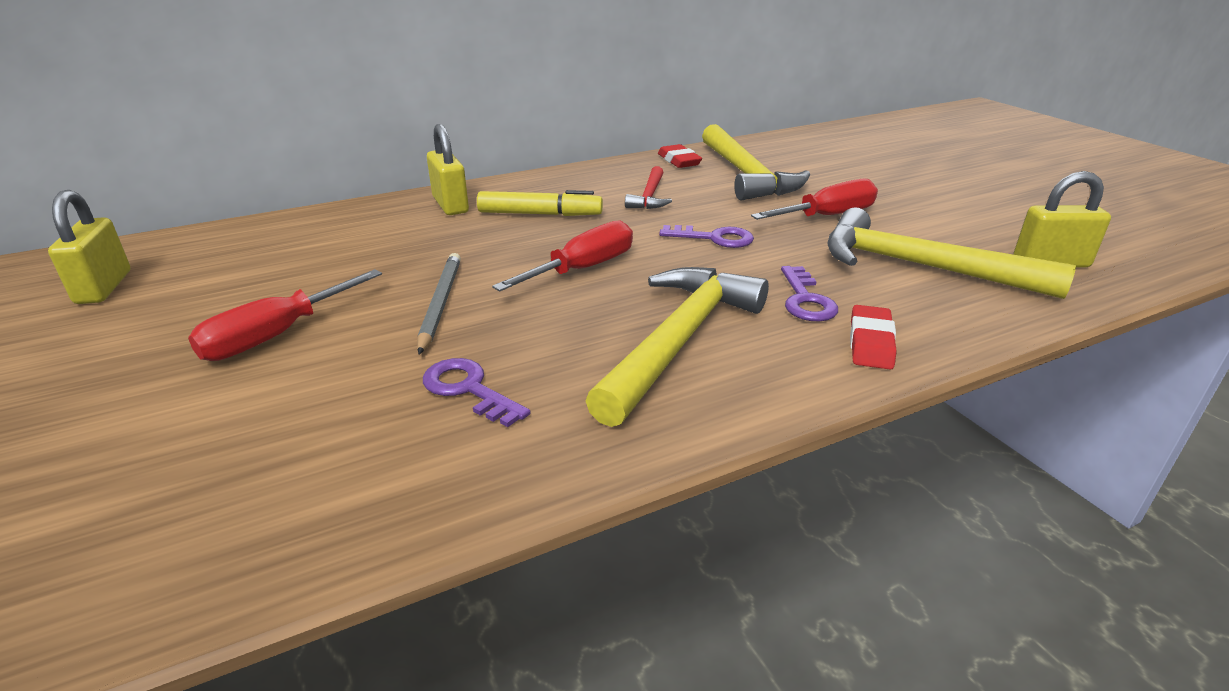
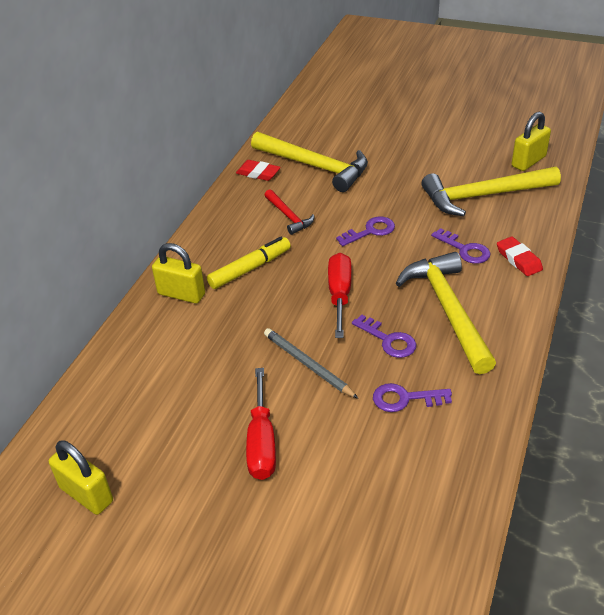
camera: 40 degrees left, 10 degrees up
red screwdriver [751,179,878,220] -> none
none -> purple key [352,315,416,358]

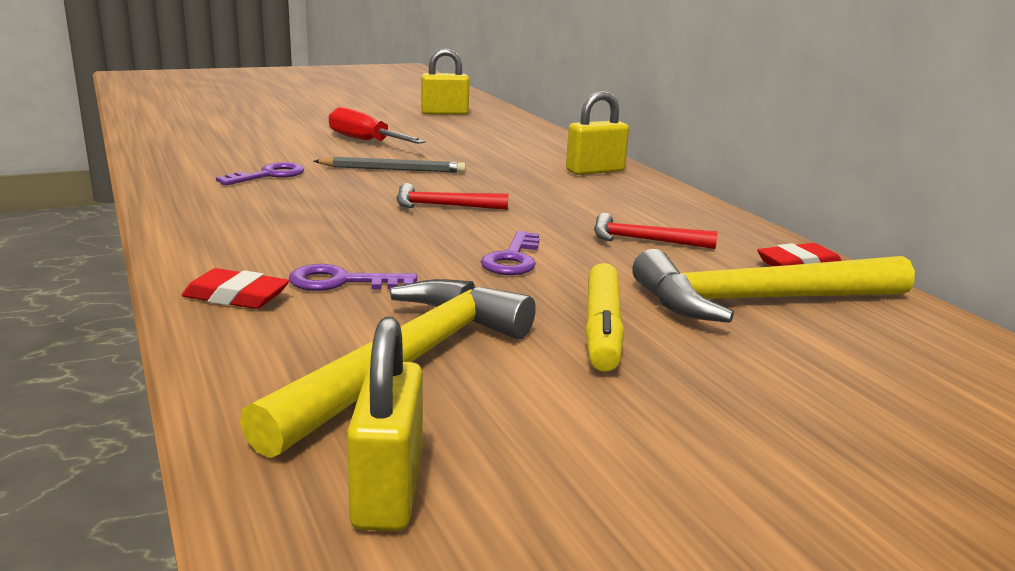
camera: 130 degrees right, 20 degrees down
yellow marker [207,237,291,289] -> yellow marker moved to [585,263,624,372]
red screwdriver [328,253,352,338] -> red hammer [396,183,508,210]
purple key [352,315,416,358] -> none
yellow hammer [396,252,496,374] -> none

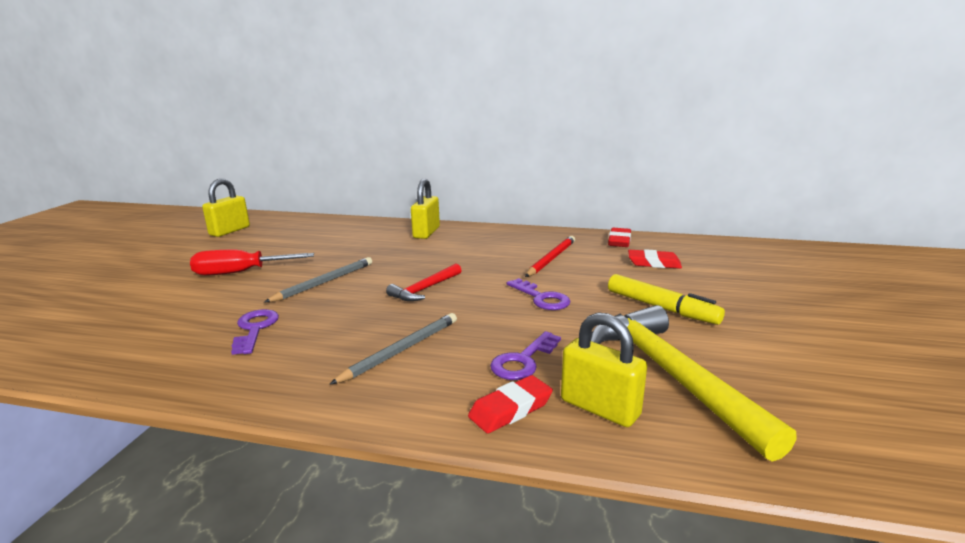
camera: 50 degrees left, 0 degrees up
yellow padlock [347,317,423,531] -> yellow padlock moved to [561,312,647,427]
red hammer [594,213,718,249] -> red pencil [525,236,575,277]
yellow hammer [632,249,915,323] -> red eraser [628,249,682,269]
none -> grey pencil [329,313,457,385]

